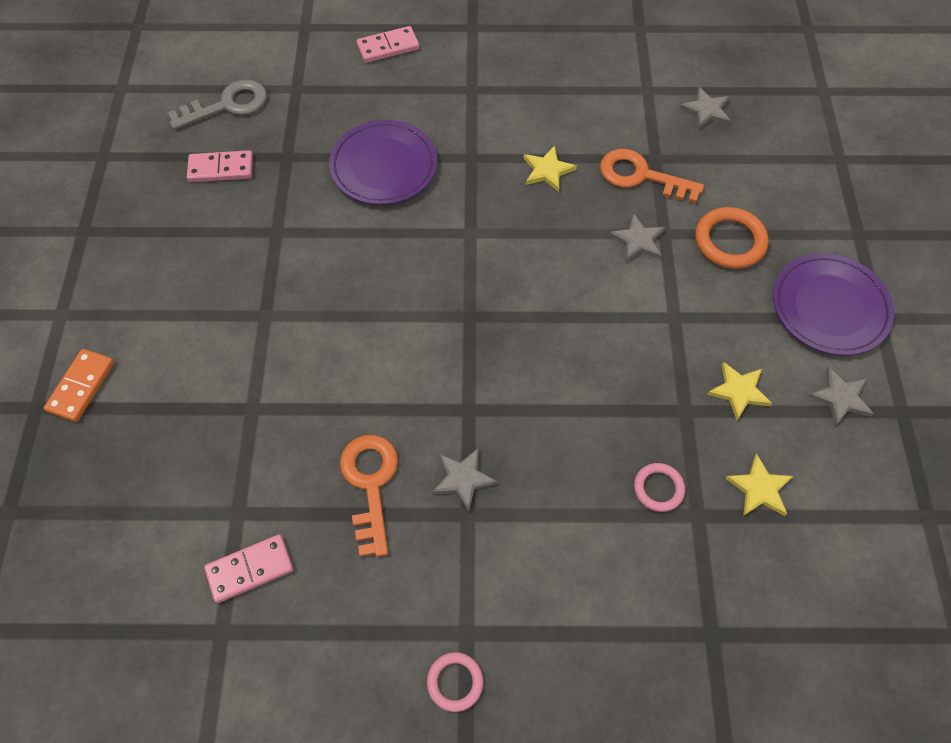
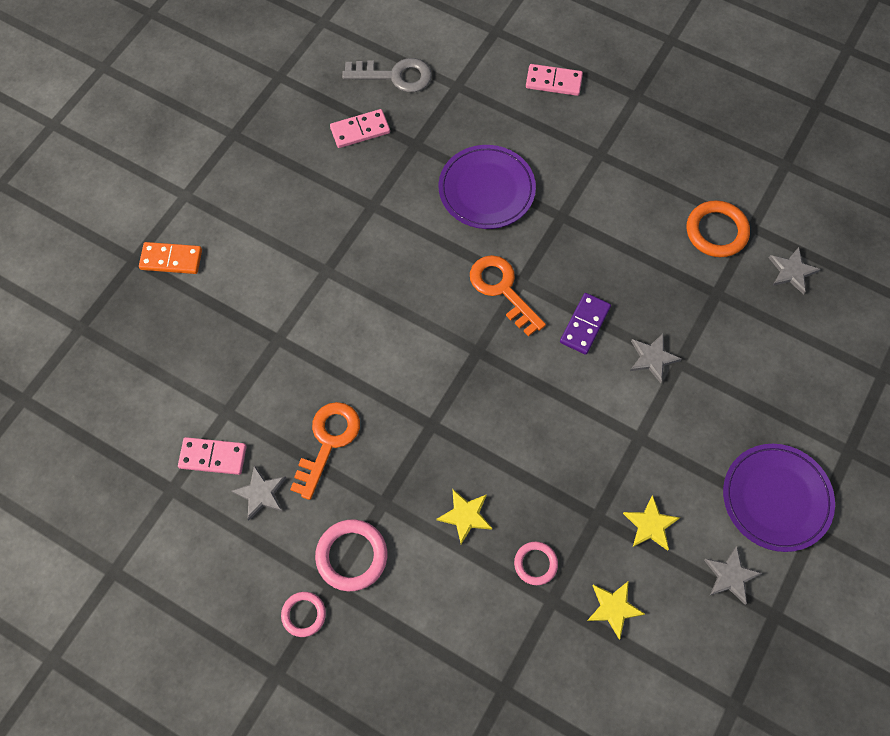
camera: 30 degrees right, 5 degrees up
orange domino [44,349,114,422] -> orange domino turned 45 degrees clockwise [139,242,202,274]
pink domino [187,150,253,182] -> pink domino turned 45 degrees counterclockwise [330,109,390,148]
grey star [432,448,498,511] -> grey star moved to [231,465,286,520]
yellow star [523,146,577,192] -> yellow star moved to [437,490,492,544]
orange key [600,149,704,203] -> orange key moved to [470,255,546,337]
orange ring [695,207,768,269] -> orange ring moved to [687,200,750,257]
none -> pink ring [315,519,387,591]
none -> purple domino [560,293,611,355]

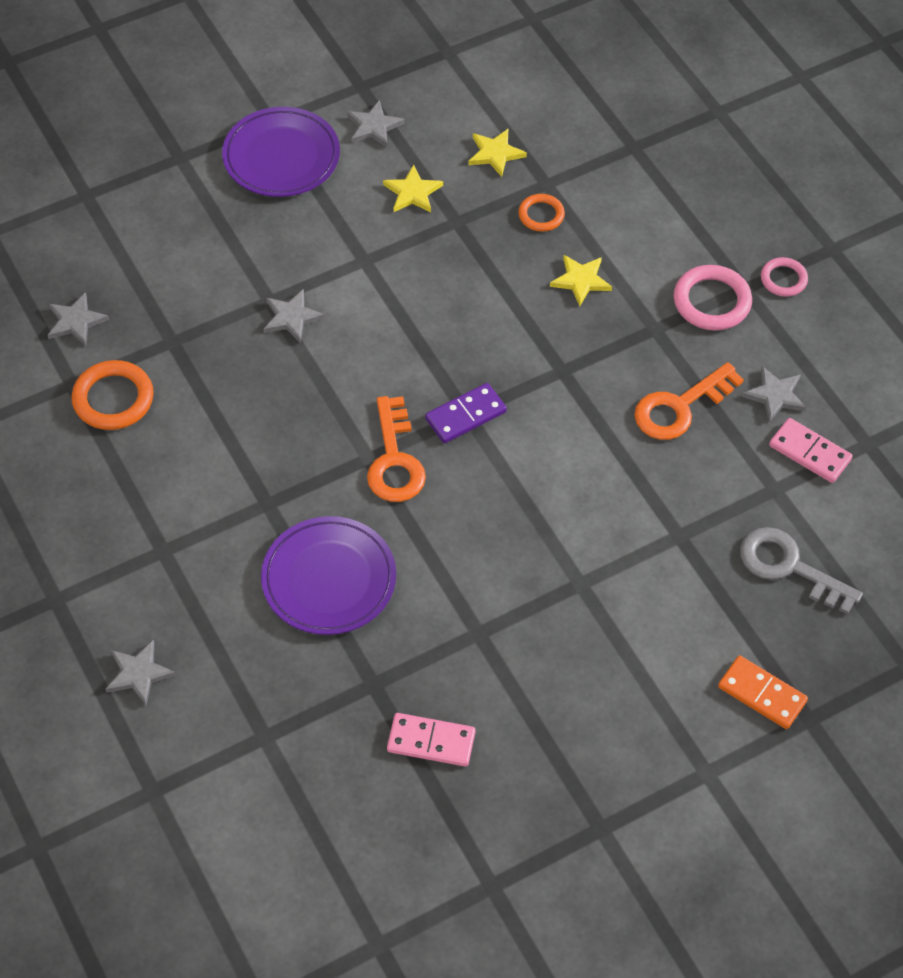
camera: 150 degrees left, 10 degrees down
grey key [342,58,432,92] -> grey key moved to [740,527,863,615]
pink ring [514,541,558,585] -> orange ring [518,194,565,232]
pink domino [526,64,583,96] -> grey star [106,640,176,706]
purple domino [560,293,611,355] -> purple domino moved to [425,383,507,443]

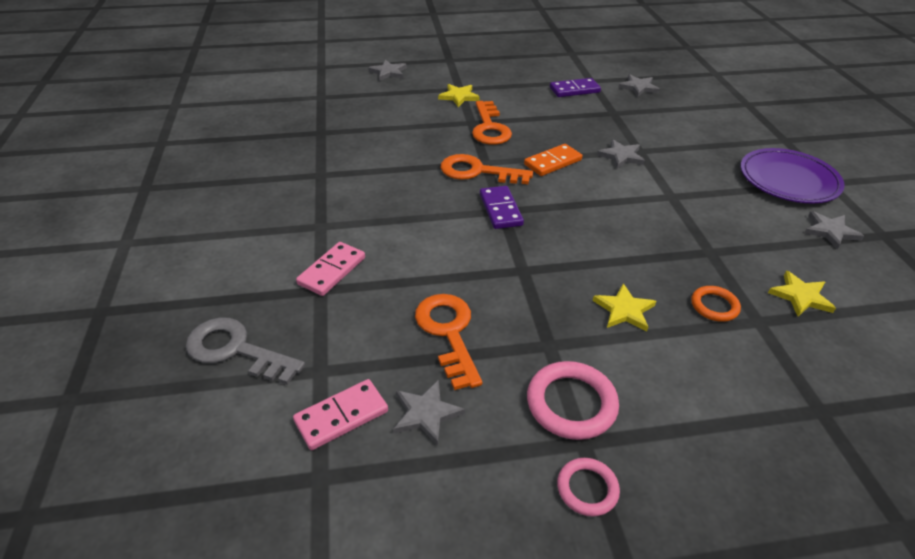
camera: 110 degrees right, 15 degrees down
orange ring [71,360,154,430] -> purple domino [550,78,601,97]
purple plate [261,516,396,635] -> none
yellow star [383,164,443,213] -> yellow star moved to [438,84,480,107]
pink domino [387,713,475,767] -> pink domino moved to [296,242,365,296]
orange domino [718,656,808,729] -> orange domino moved to [524,144,582,176]
grey key [740,527,863,615] -> grey key turned 120 degrees counterclockwise [186,318,305,385]
none -> orange key [472,101,512,145]

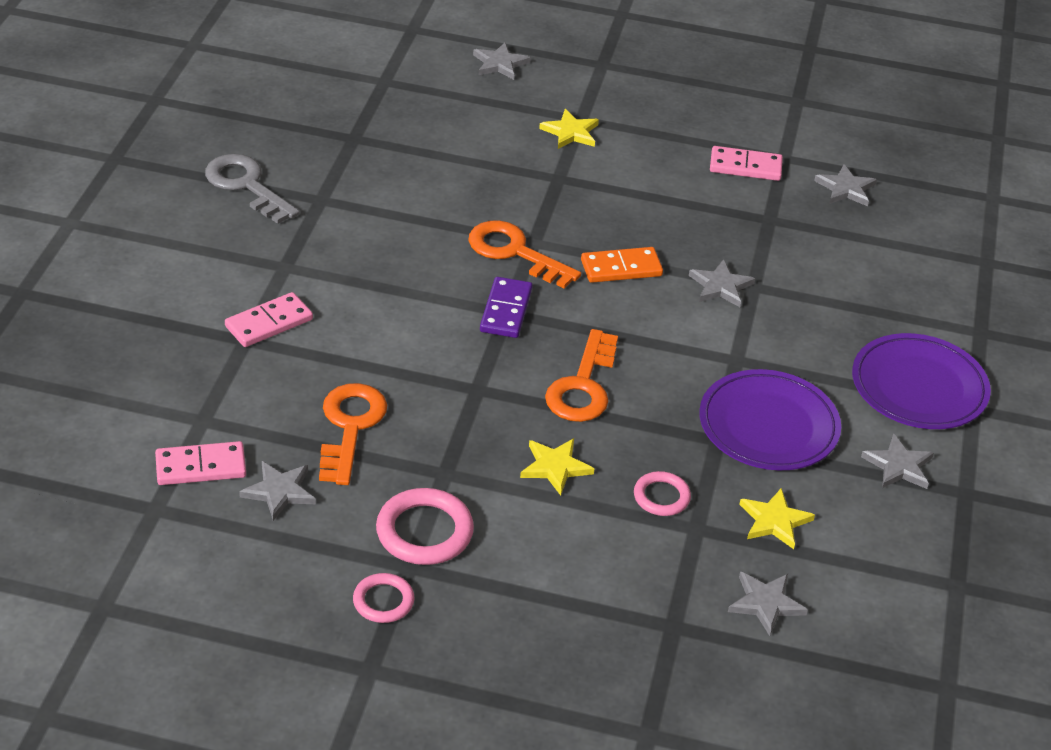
camera: 20 degrees right, 0 degrees up
grey key [186,318,305,385] -> grey key moved to [205,154,300,224]
orange key [472,101,512,145] -> orange key moved to [545,329,618,422]
purple domino [550,78,601,97] -> pink domino [710,146,783,181]
orange ring [691,286,741,322] -> pink ring [634,471,691,516]
none -> purple plate [699,369,841,470]
none -> grey star [728,572,808,636]

